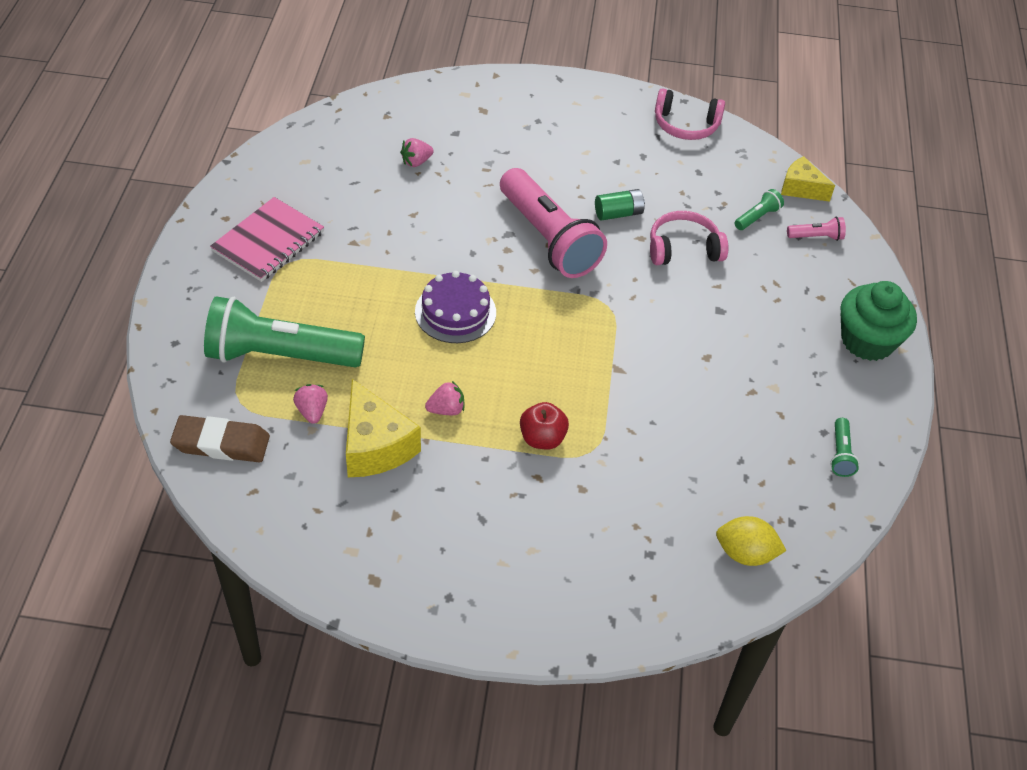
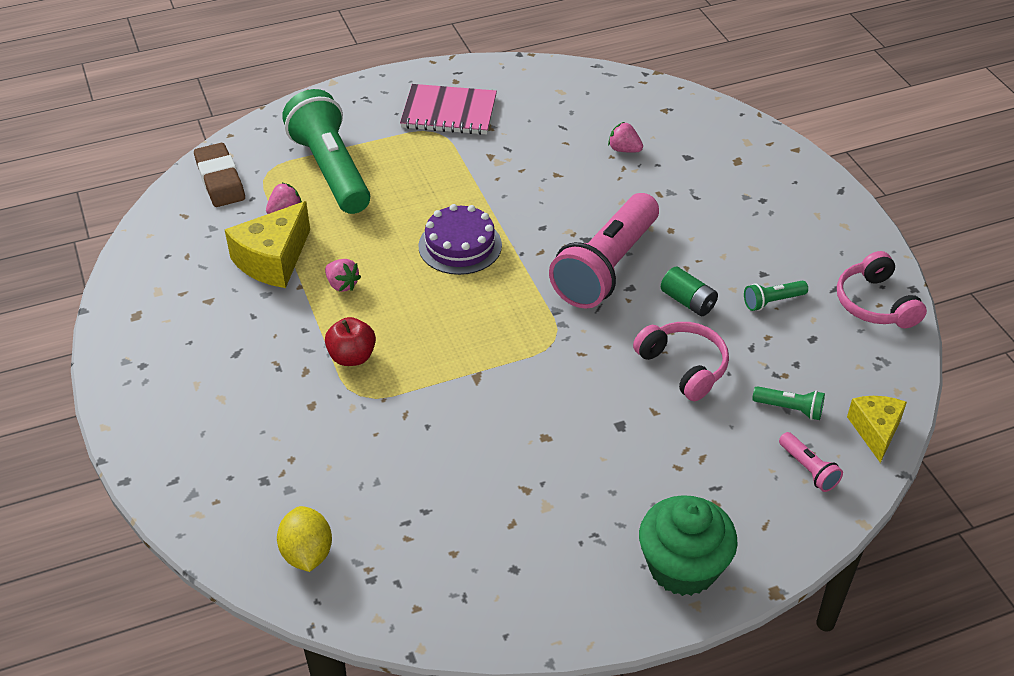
camera: 65 degrees right, 5 degrees down
green flashlight [830,418,859,477] -> green flashlight moved to [744,281,808,311]

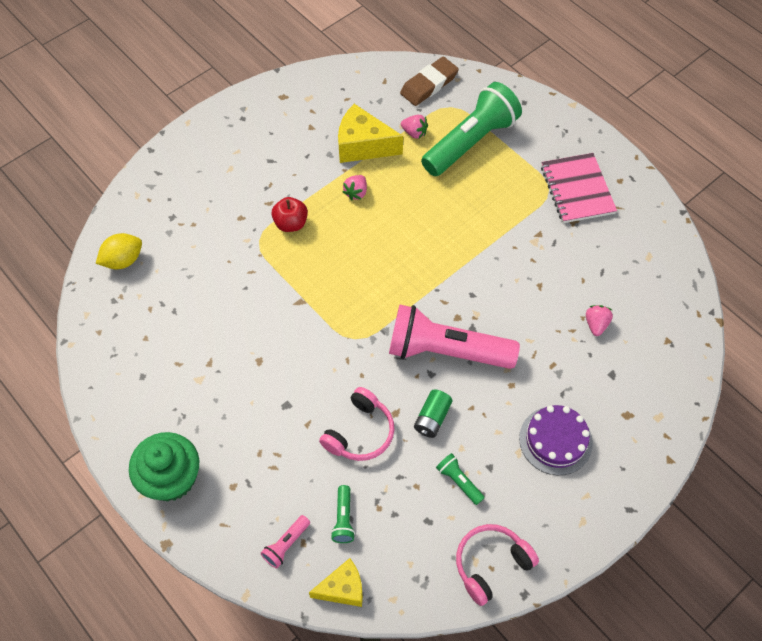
camera: 70 degrees right, 15 degrees up
purple cake [418,204,502,275] -> purple cake moved to [519,405,593,475]

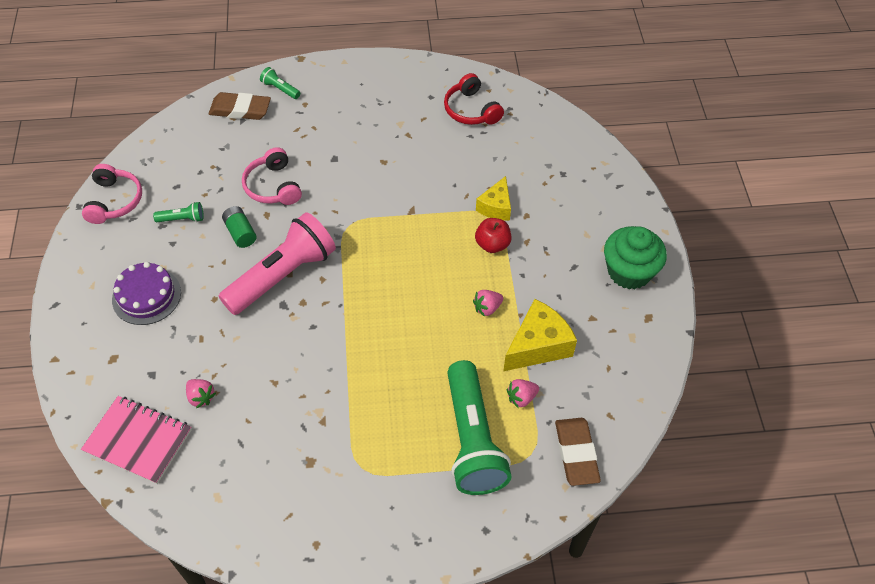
camera: 125 degrees right, 5 degrees down
yellow lemon [96,233,142,269] -> none
green cupcake [129,432,199,501] -> green cupcake moved to [604,226,667,289]
pink flashlight [261,515,310,568] -> brown eraser [209,92,271,120]
yellow cheese [309,558,363,607] -> yellow cheese moved to [476,176,511,221]
green flashlight [331,485,355,543] -> green flashlight moved to [260,67,300,99]
pink strawberry [343,175,367,201] -> pink strawberry turned 90 degrees counterclockwise [473,290,503,317]
pink notebook [541,153,617,223] -> pink notebook moved to [81,396,192,484]
none -> red headphones [444,73,504,125]

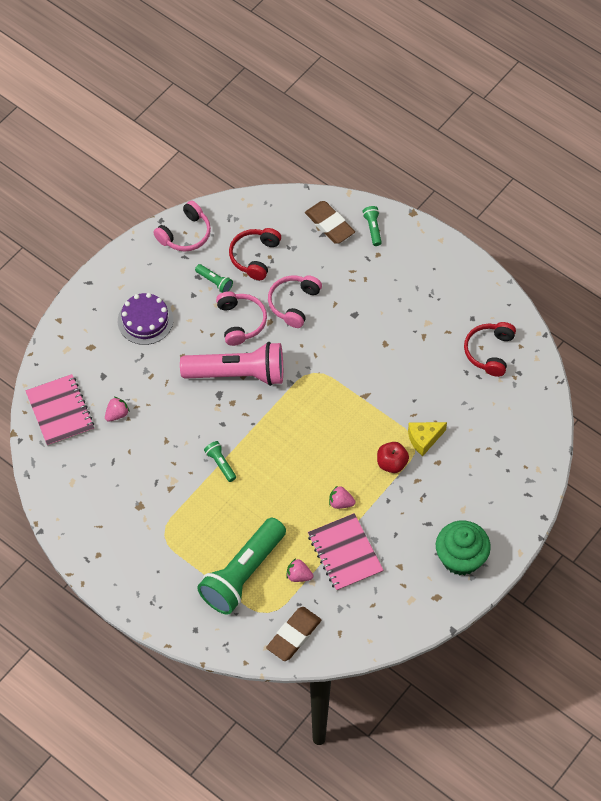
camera: 45 degrees right, 5 degrees up
pink strawberry [186,379,216,408] -> pink strawberry turned 135 degrees counterclockwise [105,397,130,422]
green battery [222,206,257,248] -> pink headphones [216,291,267,346]
yellow cheese [503,299,577,371] -> pink notebook [308,513,384,591]
none -> green flashlight [204,441,236,482]
none -> red headphones [229,228,281,280]

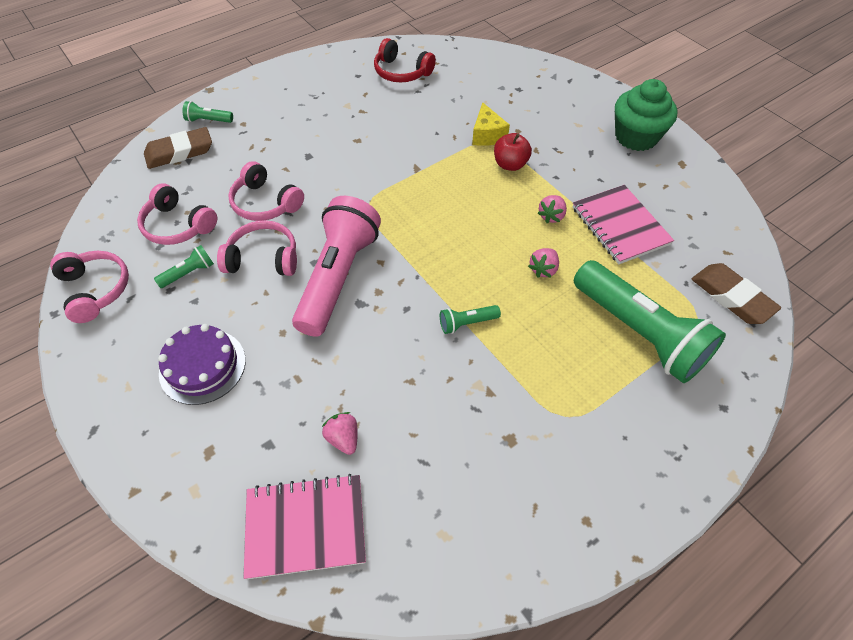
camera: 75 degrees left, 5 degrees down
red headphones [229,228,281,280] -> pink headphones [137,183,217,245]
pink strawberry [287,558,313,582] -> pink strawberry moved to [528,248,559,278]
pink notebook [308,513,384,591] -> pink notebook turned 75 degrees clockwise [573,185,674,264]

